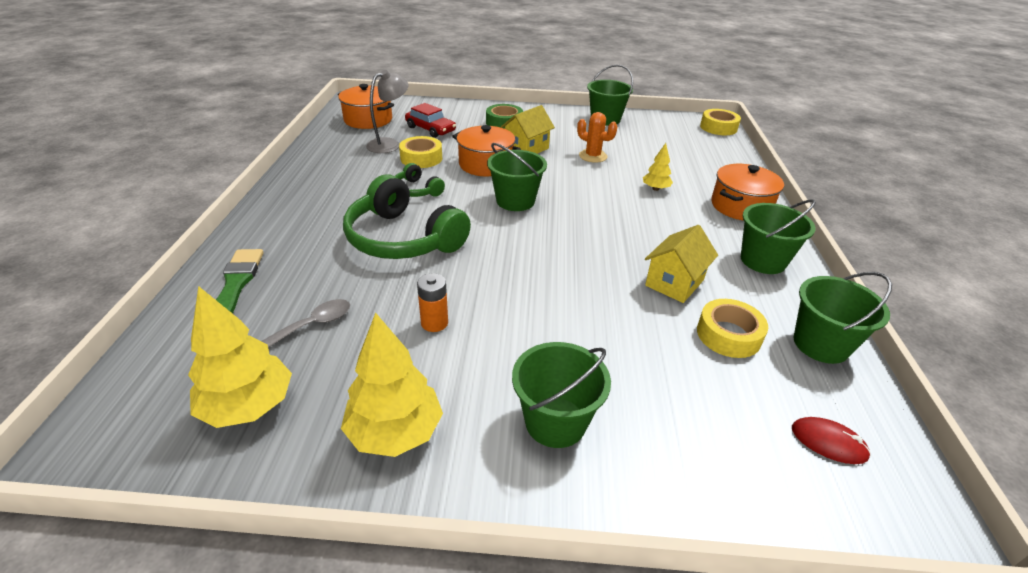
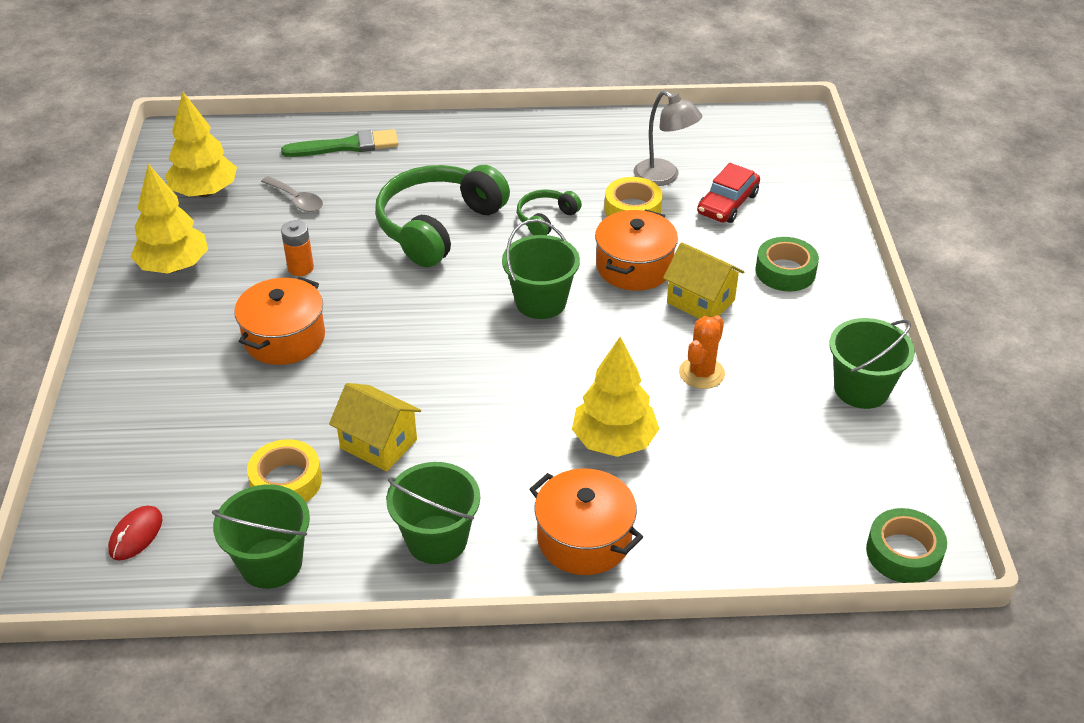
camera: 85 degrees right, 5 degrees up
orange pot [338,84,394,129] -> orange pot moved to [234,277,325,365]
green bucket [512,342,611,448] -> none
yellow tree [643,143,673,191] -> yellow tree [572,337,659,457], size x1.87
yellow tape [700,109,741,135] -> green tape [866,508,947,583]

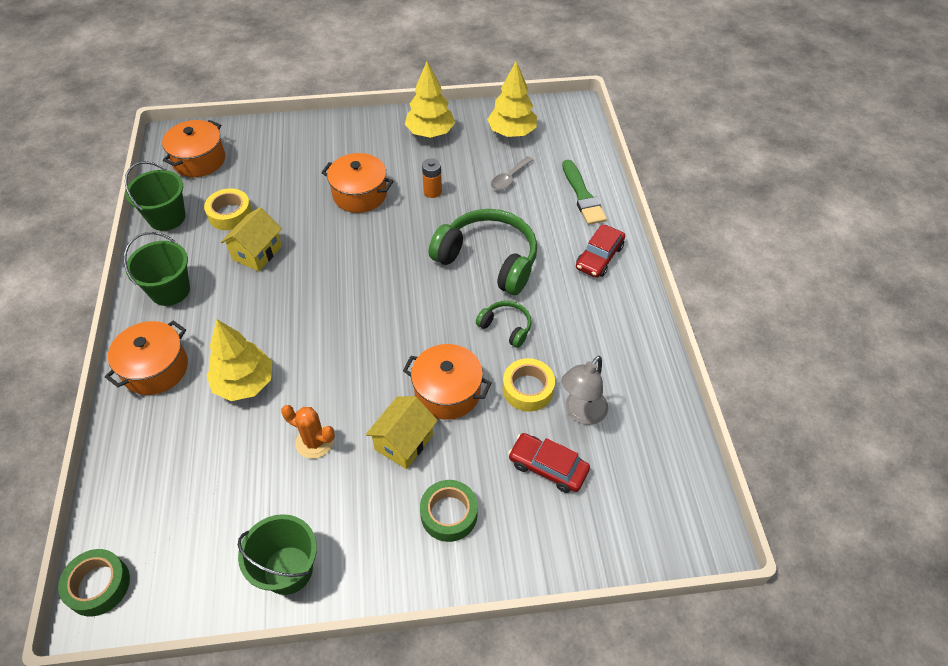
camera: 85 degrees right, 10 degrees up
red mouse [108,505,162,561] -> orange pot [162,120,225,177]
green bucket [502,219,580,319] -> none
none -> red car [576,224,625,278]

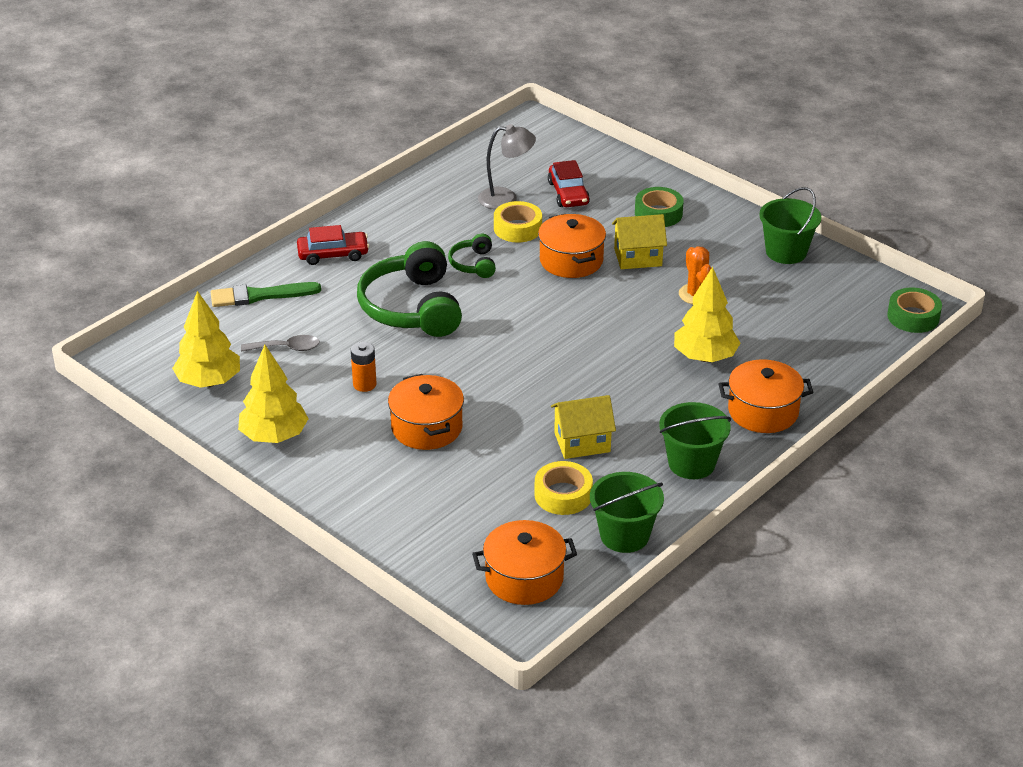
camera: 130 degrees left, 15 degrees down
green brush [562,160,607,225] -> green brush turned 135 degrees counterclockwise [211,282,321,307]

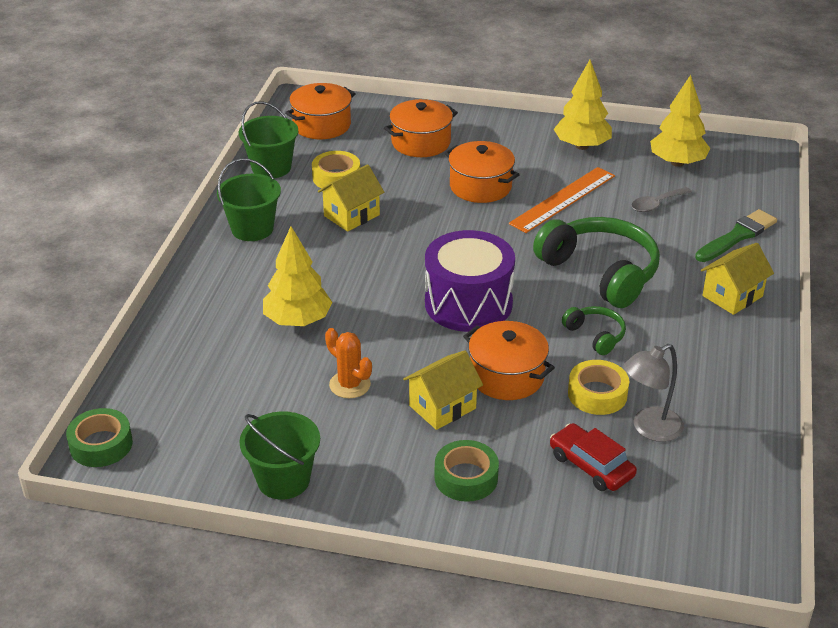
camera: 150 degrees right, 0 degrees up
red car [297,225,369,265] -> yellow house [701,243,774,315]
orange battery [351,342,376,392] -> orange ruler [509,167,615,233]
orange pot [719,360,814,433] -> orange pot moved to [384,99,458,157]
none -> purple drum [425,230,515,332]

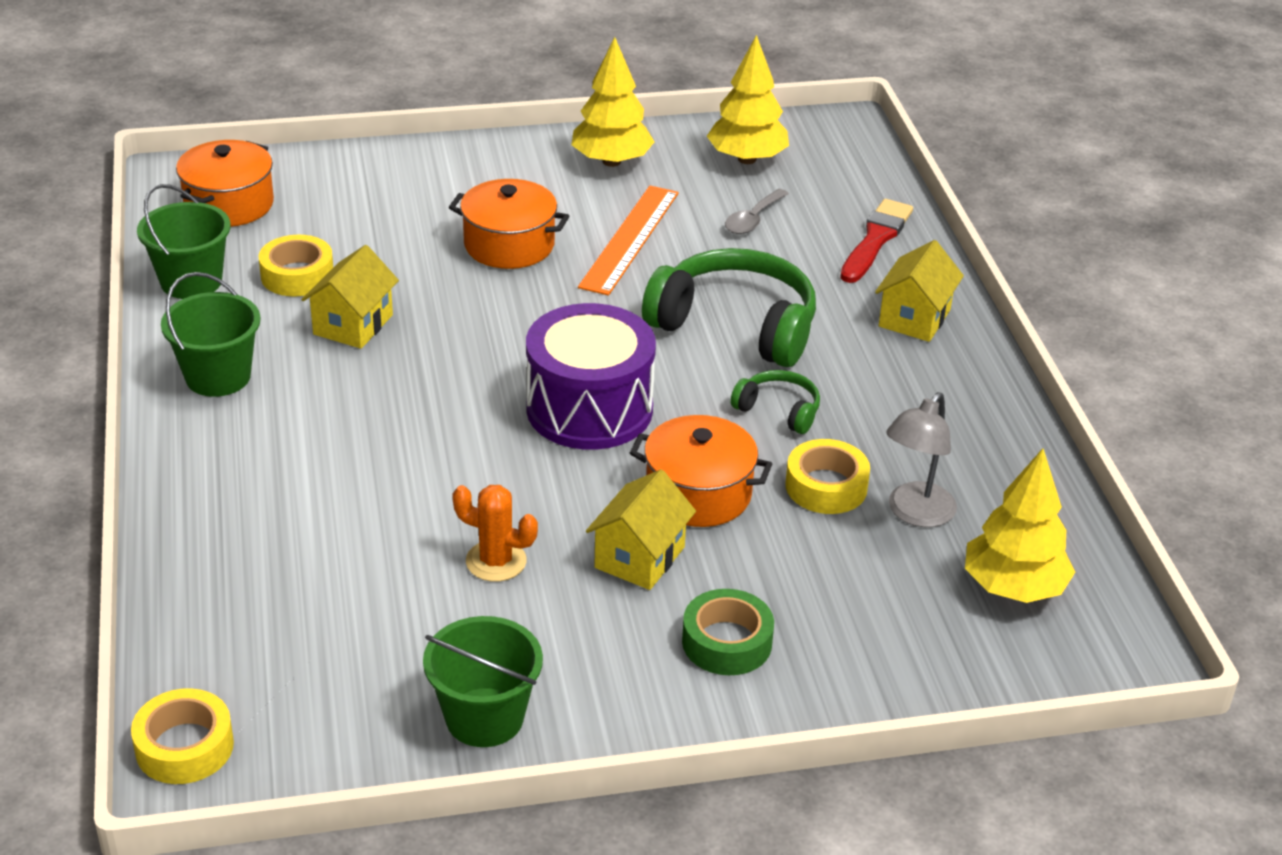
camera: 25 degrees left, 0 degrees up
green tape [66,408,133,467] -> yellow tape [131,688,234,784]
yellow tree [263,226,332,326] -> yellow tree moved to [965,448,1075,603]
orange pot [384,99,458,157] -> none
red car [550,423,637,491] -> none
green brush [695,209,777,262] -> red brush [840,199,913,283]

